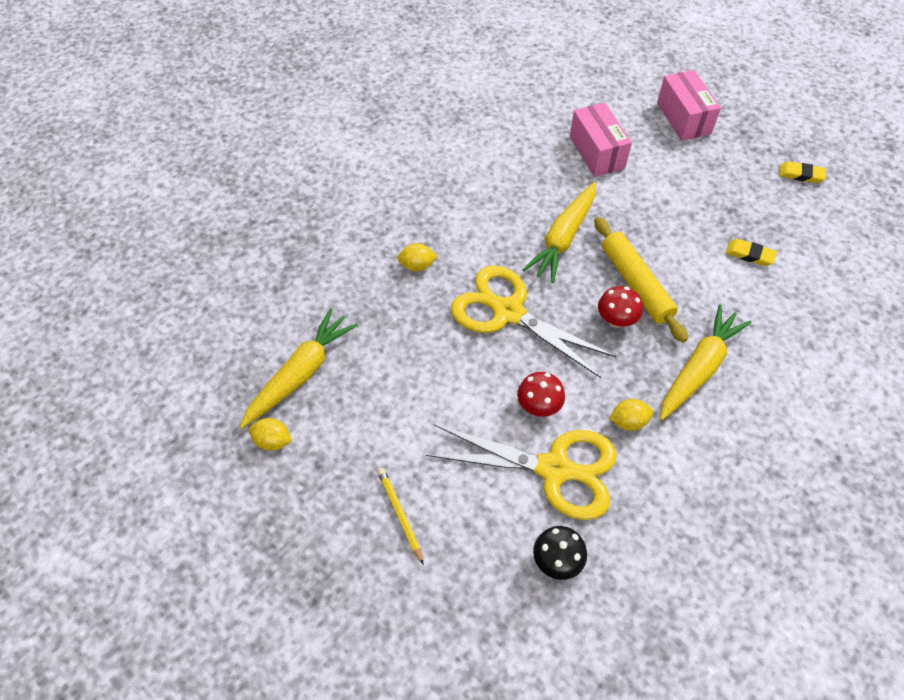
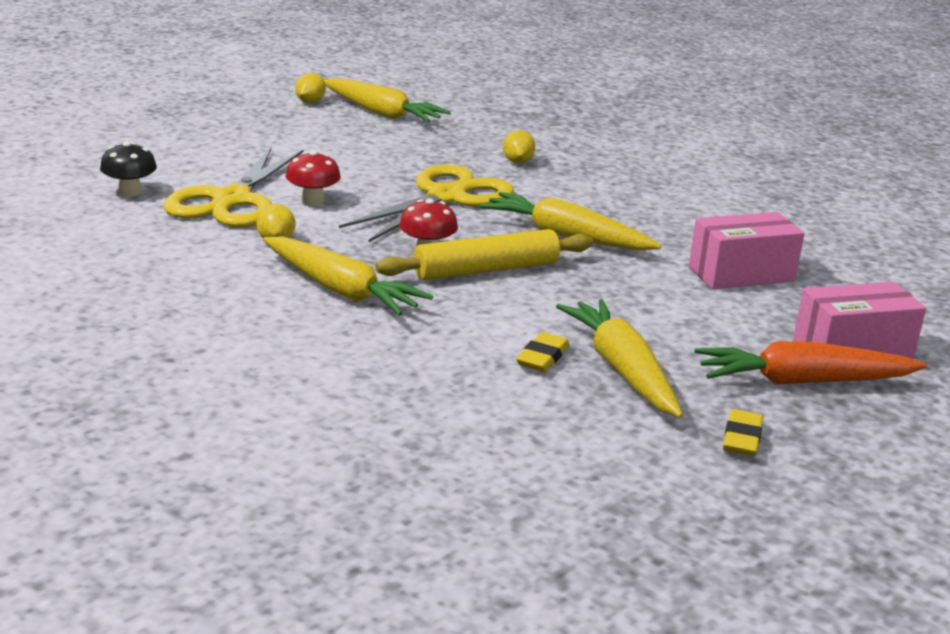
camera: 90 degrees right, 30 degrees down
yellow pencil [377,468,424,565] -> none
none -> yellow carrot [556,299,683,418]
none -> orange carrot [695,341,927,385]

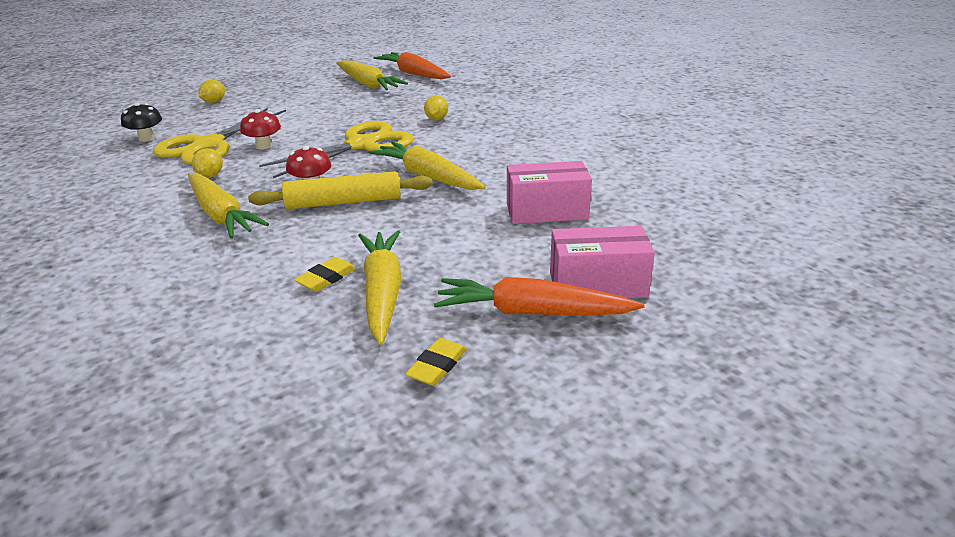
camera: 15 degrees right, 5 degrees up
yellow lemon [295,73,326,103] -> yellow lemon moved to [198,80,225,103]
none -> orange carrot [373,52,451,79]

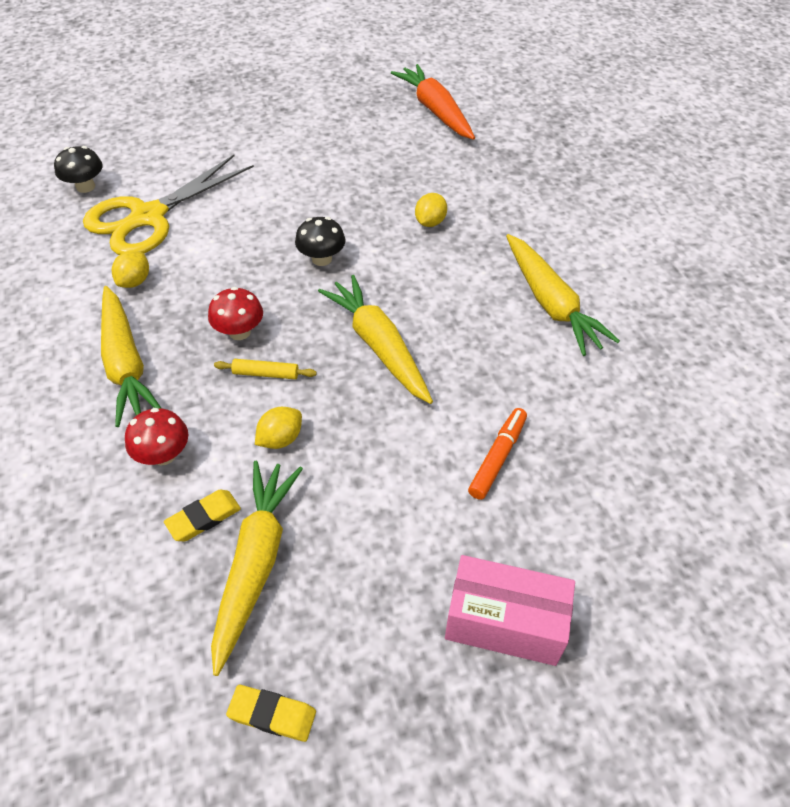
camera: 15 degrees right, 20 degrees up
yellow lemon [198,80,225,103] -> yellow lemon moved to [255,407,302,449]
red mushroom [240,109,281,150] -> red mushroom moved to [125,408,188,466]
yellow rolling pin [248,171,433,209] -> yellow rolling pin [214,359,317,379], size x0.47
yellow scissors [259,121,414,178] -> black mushroom [295,217,345,266]
yellow carrot [336,60,408,90] -> yellow carrot moved to [506,234,620,356]
yellow eraser [405,338,467,386] -> yellow eraser turned 60 degrees clockwise [226,685,316,742]
orange carrot [434,277,645,315] -> none
pink box [507,161,592,224] -> orange marker [468,408,527,500]

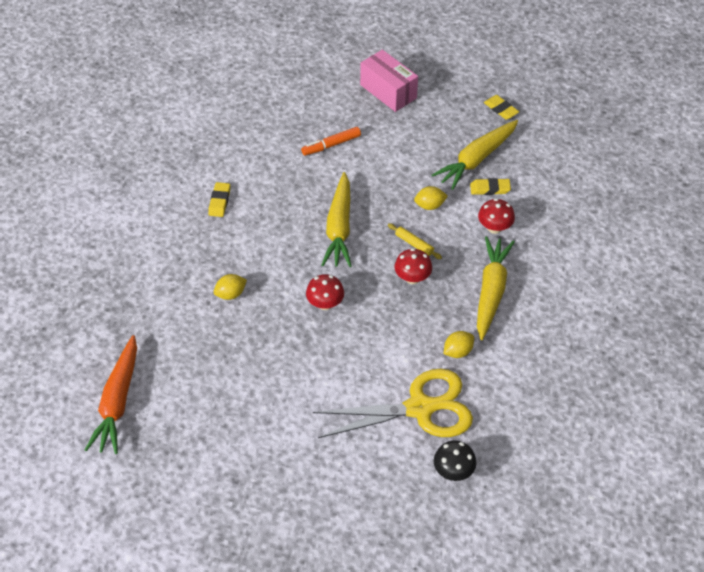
camera: 145 degrees left, 0 degrees up
black mushroom [295,217,345,266] -> red mushroom [306,274,344,310]
yellow carrot [506,234,620,356] -> yellow eraser [208,182,231,217]

